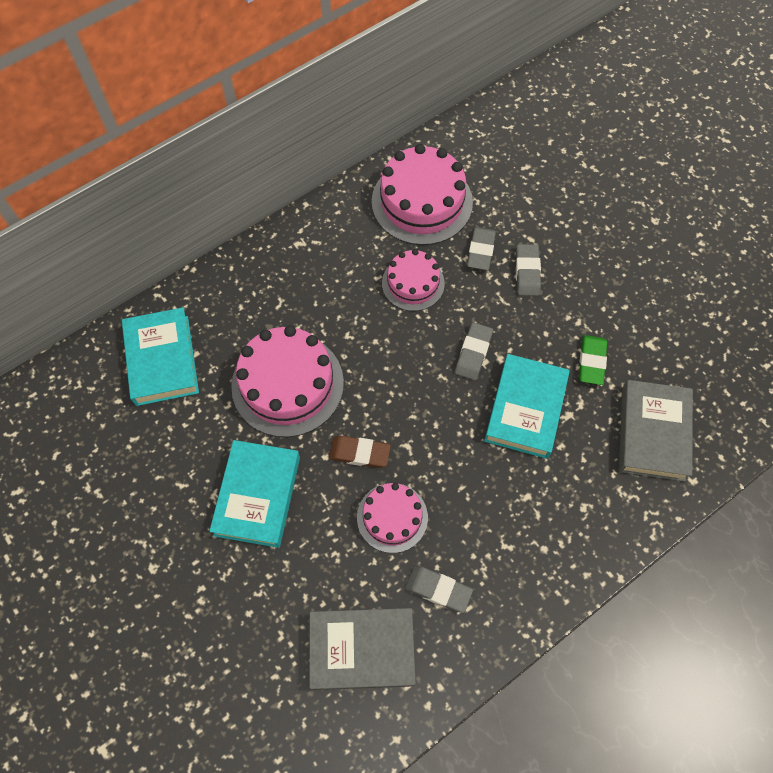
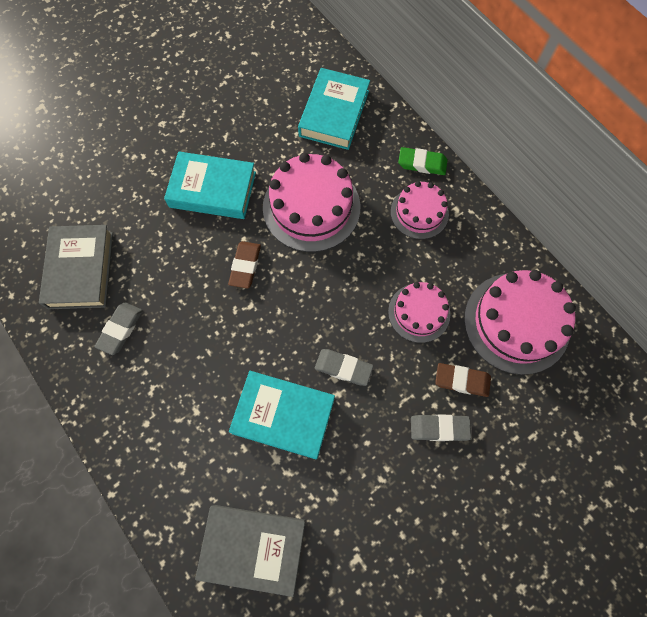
camera: 90 degrees right, 5 degrees up
turquoise book [122,307,199,406] -> turquoise book turned 60 degrees counterclockwise [298,68,370,150]
pink cake [357,483,428,553] -> pink cake moved to [391,181,449,239]
grey eraser [467,227,496,270] -> brown eraser [435,363,491,397]
green eraser [579,335,607,385] -> green eraser moved to [398,147,447,175]

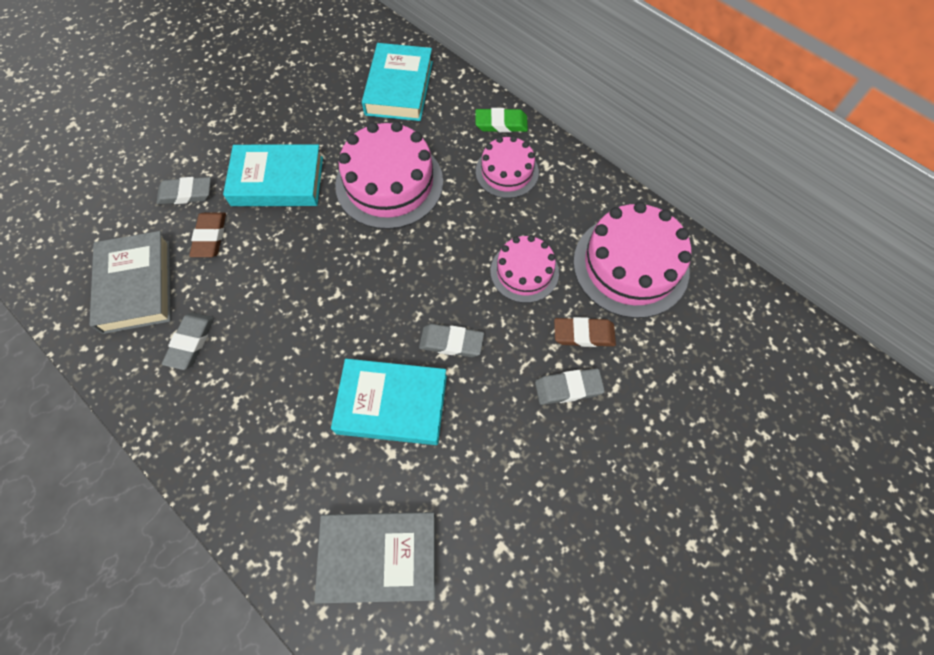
camera: 10 degrees left, 5 degrees down
brown eraser [228,241,261,288] -> brown eraser moved to [189,212,226,257]
none -> grey eraser [156,177,211,204]

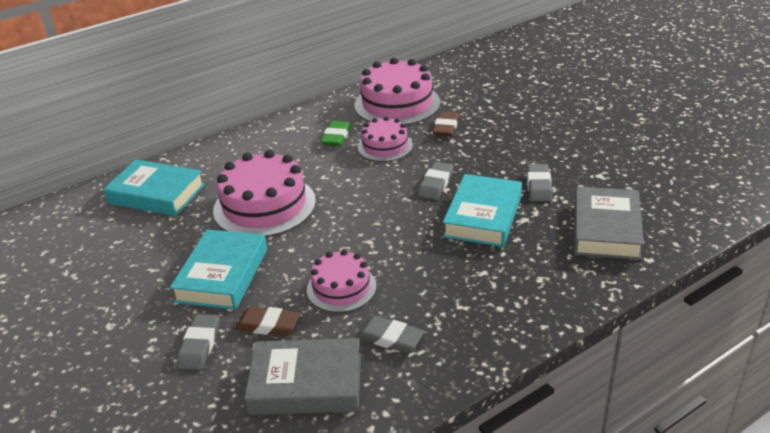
camera: 75 degrees left, 30 degrees down
green eraser [475,108,528,133] -> green eraser moved to [321,121,351,146]
pink cake [476,136,539,198] -> pink cake moved to [307,250,377,313]
grey eraser [535,368,605,405] -> grey eraser moved to [527,164,553,201]

